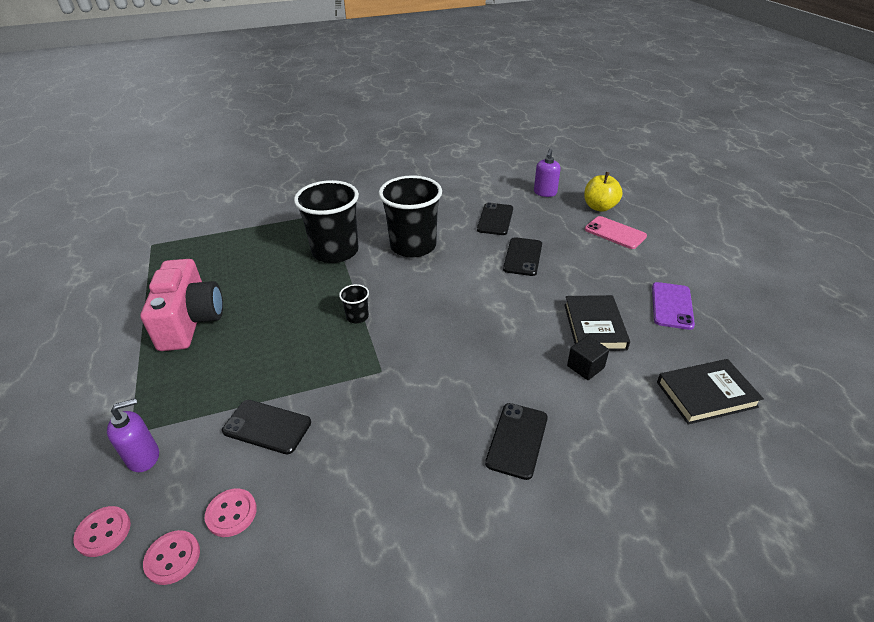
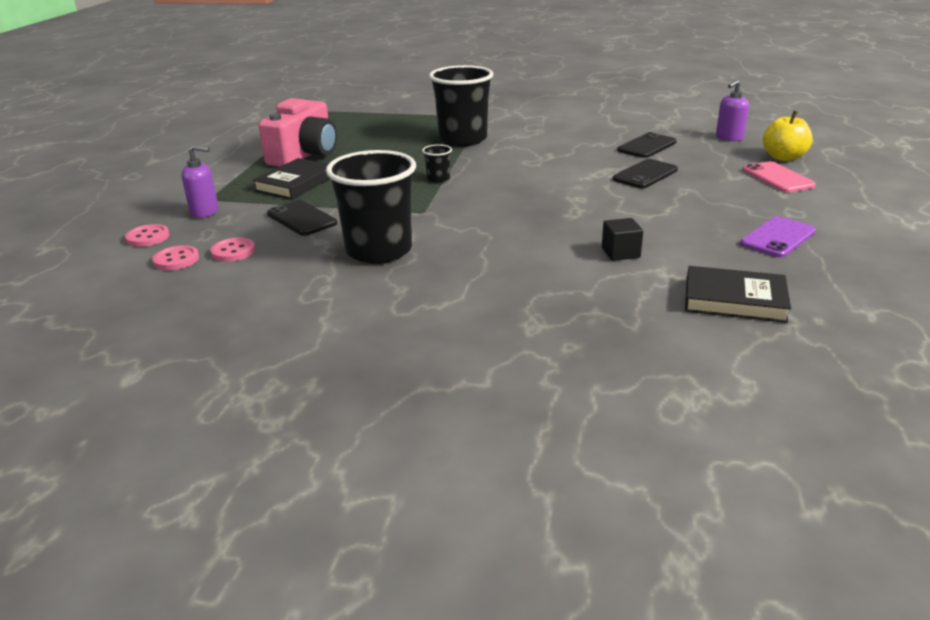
camera: 30 degrees right, 10 degrees down
black cup [379,175,442,258] -> black cup moved to [326,150,416,264]
black phone [485,403,548,480] -> none
black book [564,295,630,351] -> black book moved to [253,158,330,199]

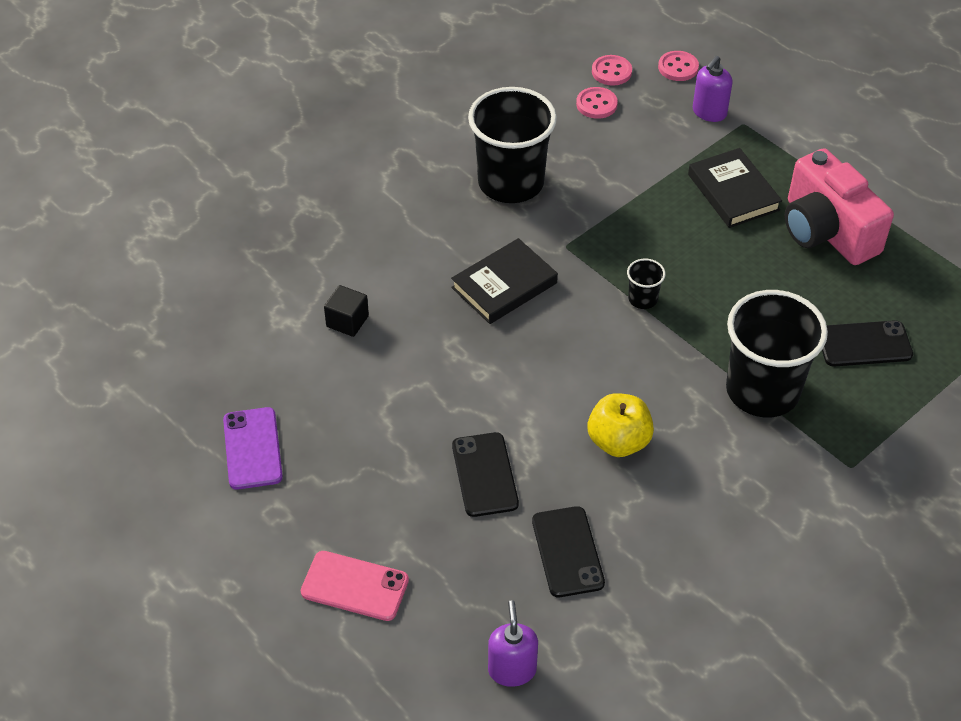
camera: 125 degrees right, 20 degrees up
black phone [267,200,337,236] -> black phone moved to [822,320,913,366]
black book [685,266,791,323] -> black book moved to [451,238,558,324]
yellow apple [763,111,813,161] -> yellow apple moved to [588,393,654,457]

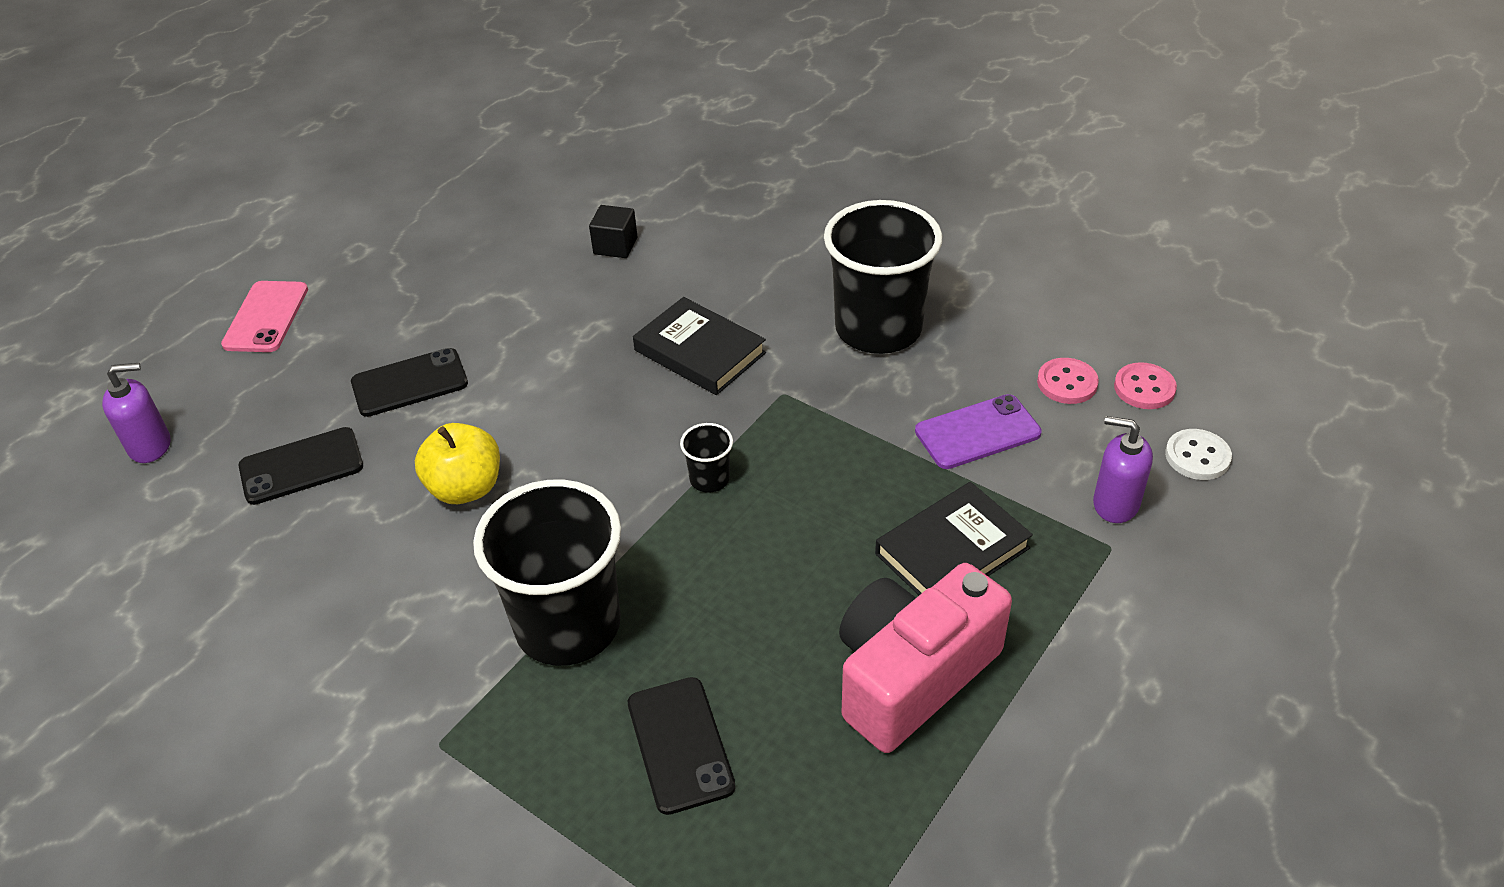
camera: 80 degrees right, 5 degrees down
purple phone [223,407,283,490] -> purple phone moved to [915,394,1042,469]
pink button [658,51,699,81] -> white button [1165,429,1232,480]

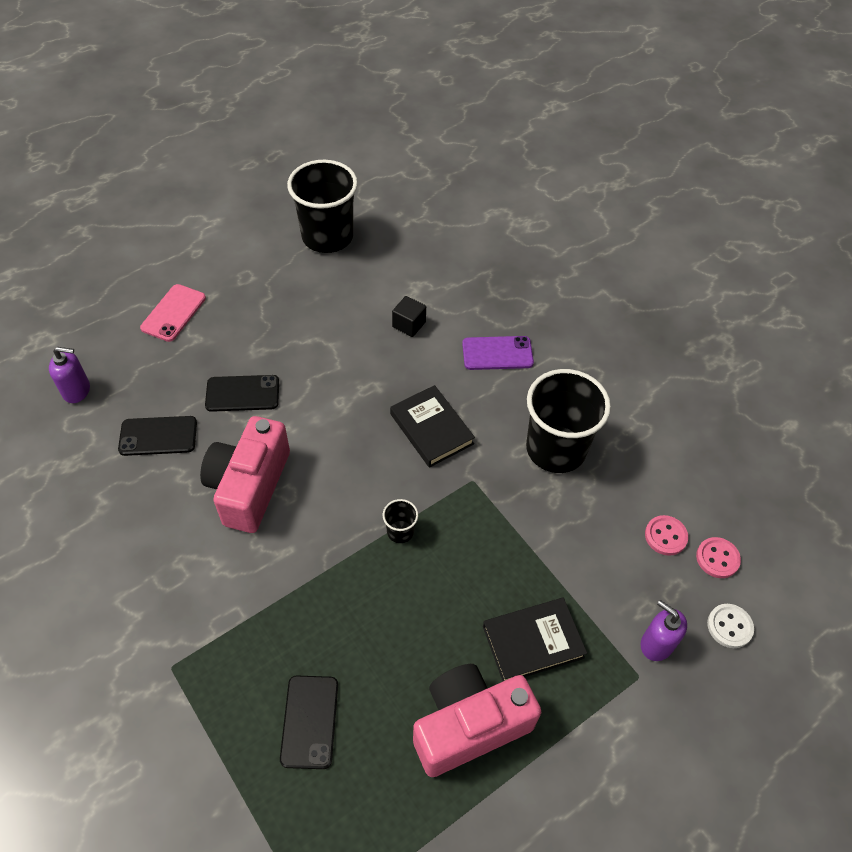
camera: 15 degrees right, 10 degrees up
yellow apple [415,423,500,504] -> pink camera [200,416,290,533]
black cup [473,479,621,666] -> black cup moved to [287,160,358,253]
purple phone [915,394,1042,469] -> purple phone moved to [462,336,534,370]

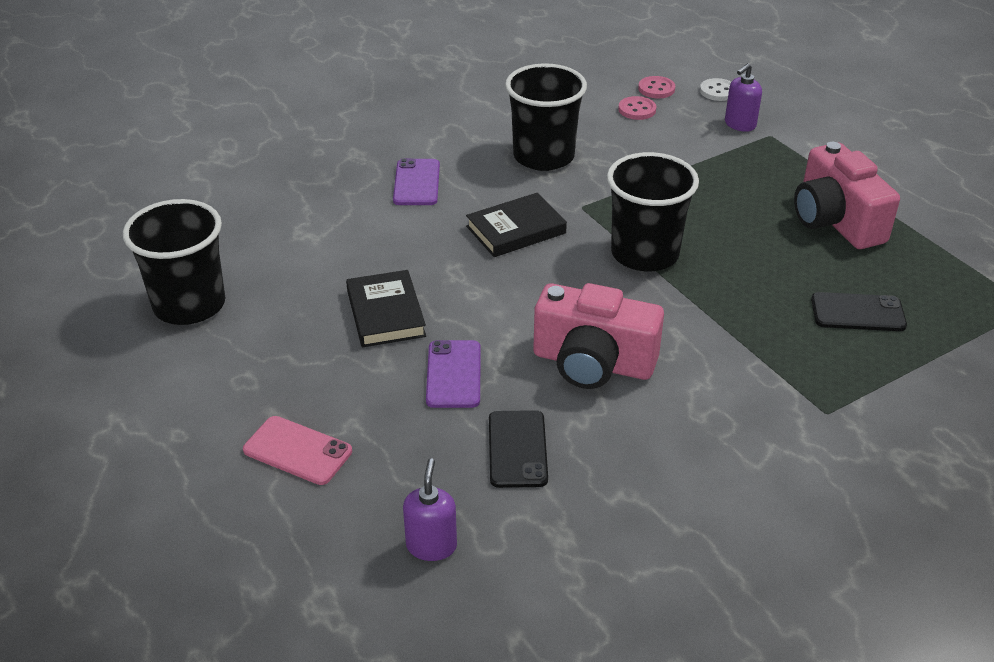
camera: 85 degrees left, 15 degrees down
black phone [205,375,279,412] -> purple phone [426,340,481,408]
black cup [383,499,418,543] -> black cup [607,152,699,271], size x2.39
black cube [392,296,426,337] -> none
black book [483,598,587,681] -> black book moved to [346,270,426,347]

